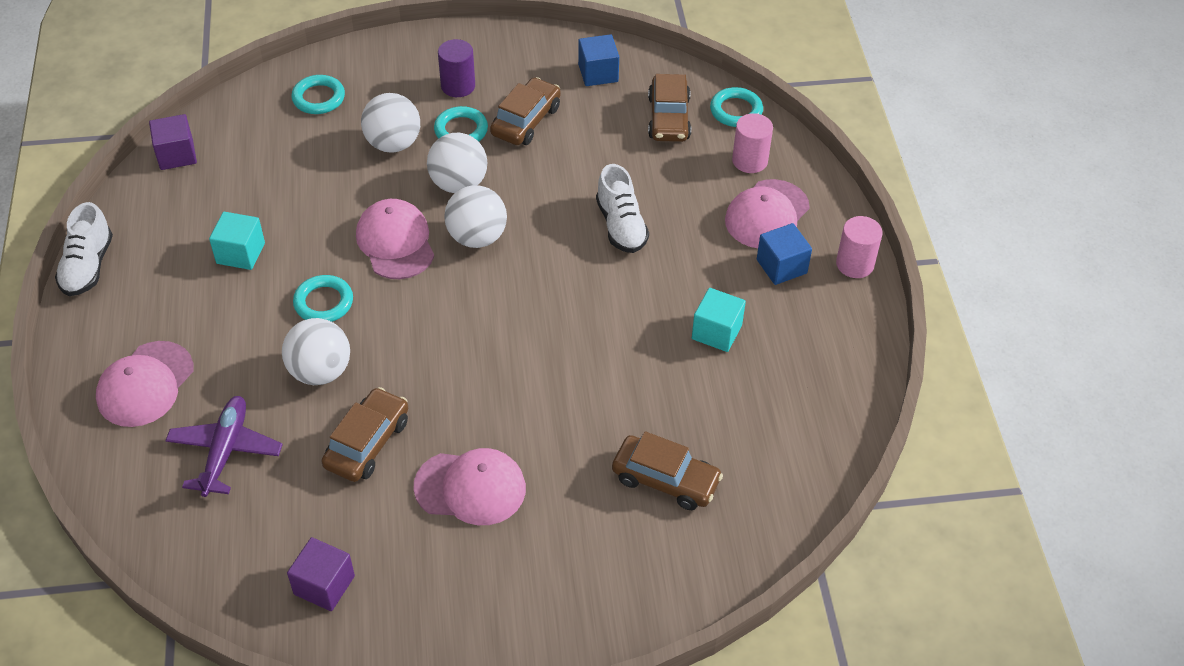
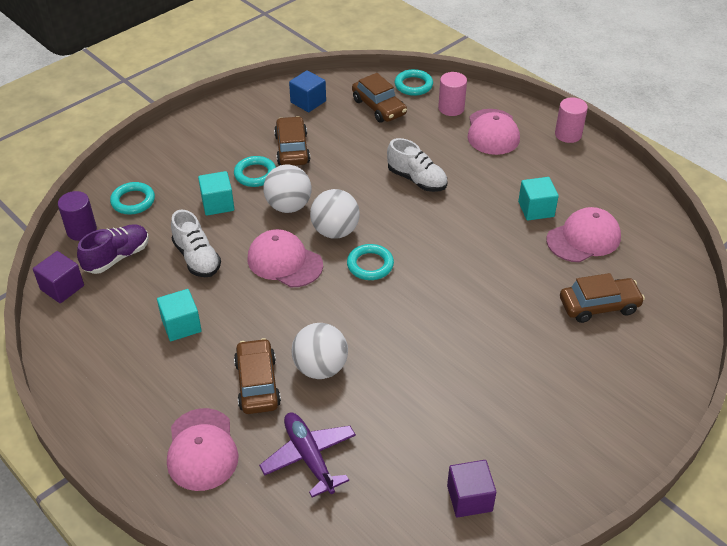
camera: 35 degrees left, 5 degrees down
white shoe [55,202,113,296] -> white shoe moved to [171,210,221,277]
turquoise ring [293,275,353,322] -> turquoise ring moved to [347,244,394,280]
brown car [321,387,408,482] -> brown car moved to [234,338,281,414]
white ball [361,93,420,153] -> turquoise cube [198,171,234,216]
pink cap [413,448,526,525] -> pink cap moved to [546,207,621,262]
purple cylinder [438,39,475,97] -> purple cylinder moved to [58,191,97,241]
blue cube [757,223,812,285] -> none
none -> purple shoe [77,224,149,274]

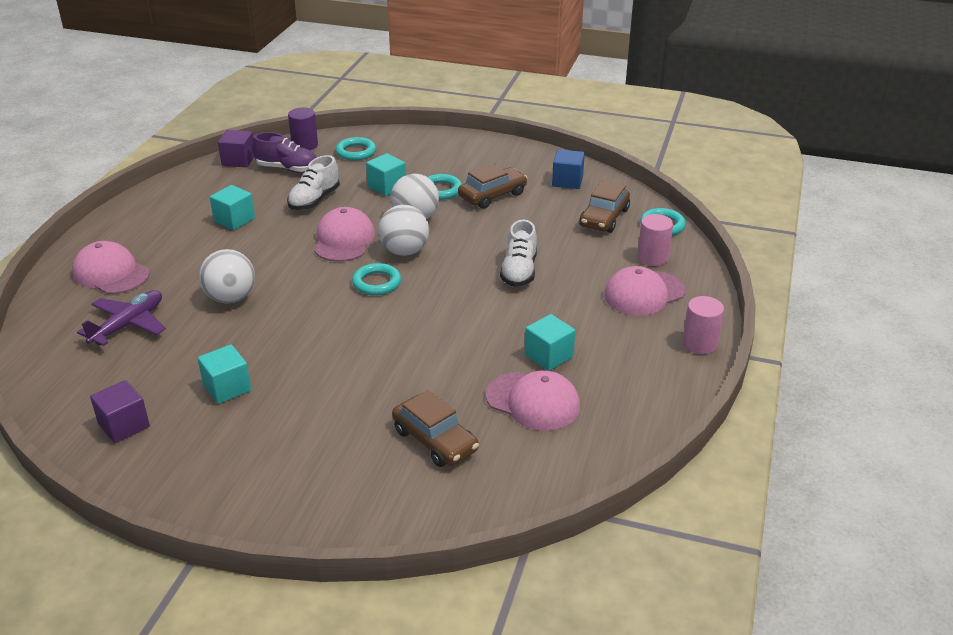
camera: 60 degrees right, 10 degrees down
pink cap [167,408,239,491] -> pink cap turned 75 degrees clockwise [72,241,150,294]
brown car [234,338,281,414] -> none
none -> turquoise cube [198,344,251,404]

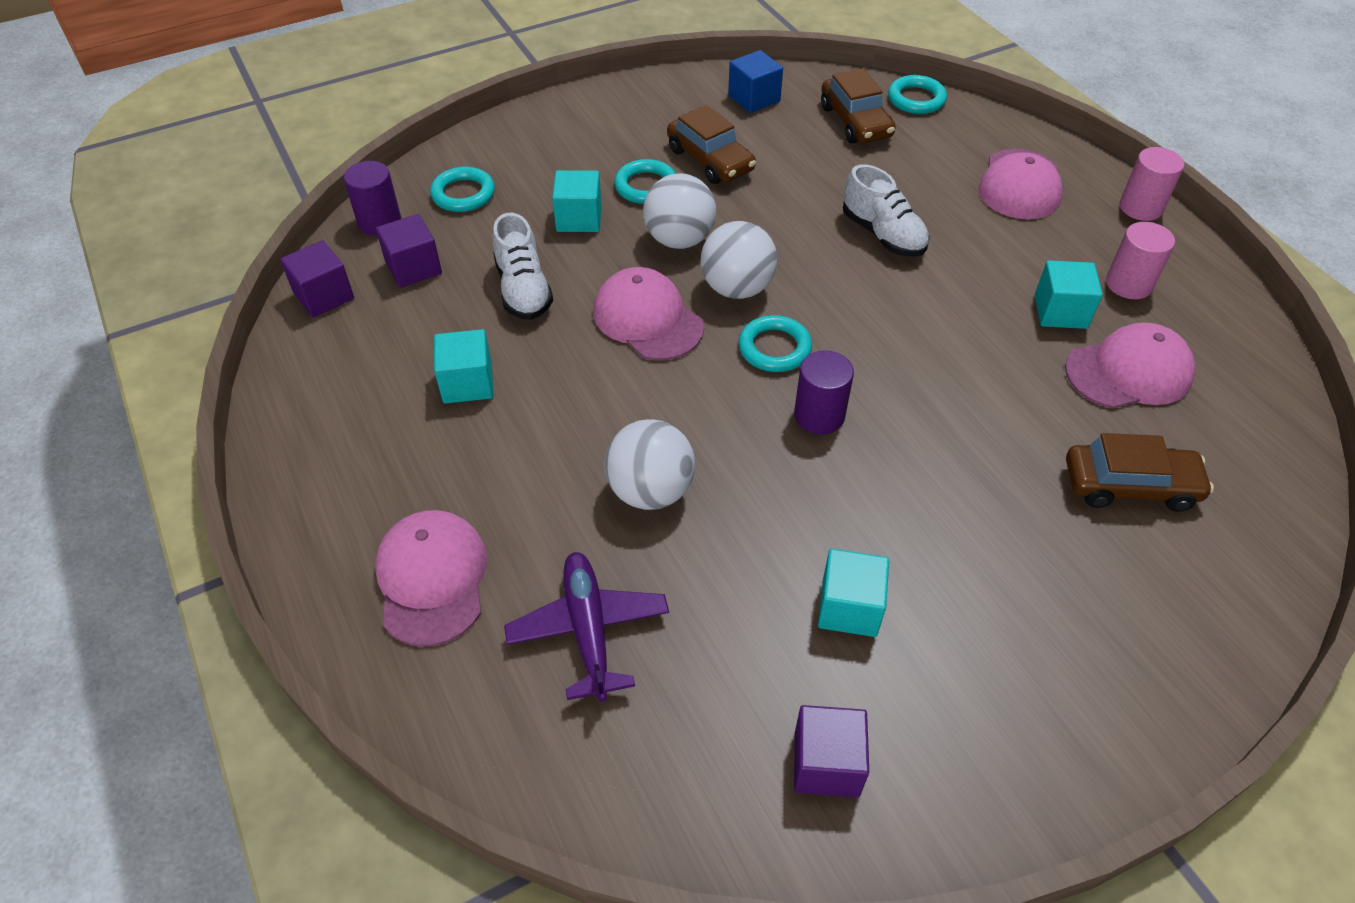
camera: 45 degrees left, 15 degrees up
pink cap [72,241,150,294] -> pink cap turned 90 degrees clockwise [375,510,487,646]
purple shoe [252,132,317,173] -> purple cube [376,214,442,288]
brown car [458,164,527,209] -> brown car turned 135 degrees clockwise [667,105,756,184]
pink cylinder [637,214,673,266] -> pink cylinder moved to [1106,222,1175,299]
none -> purple cylinder [794,350,854,434]

